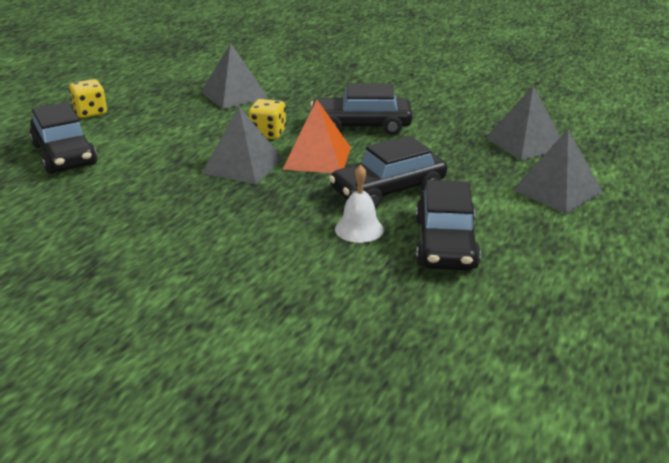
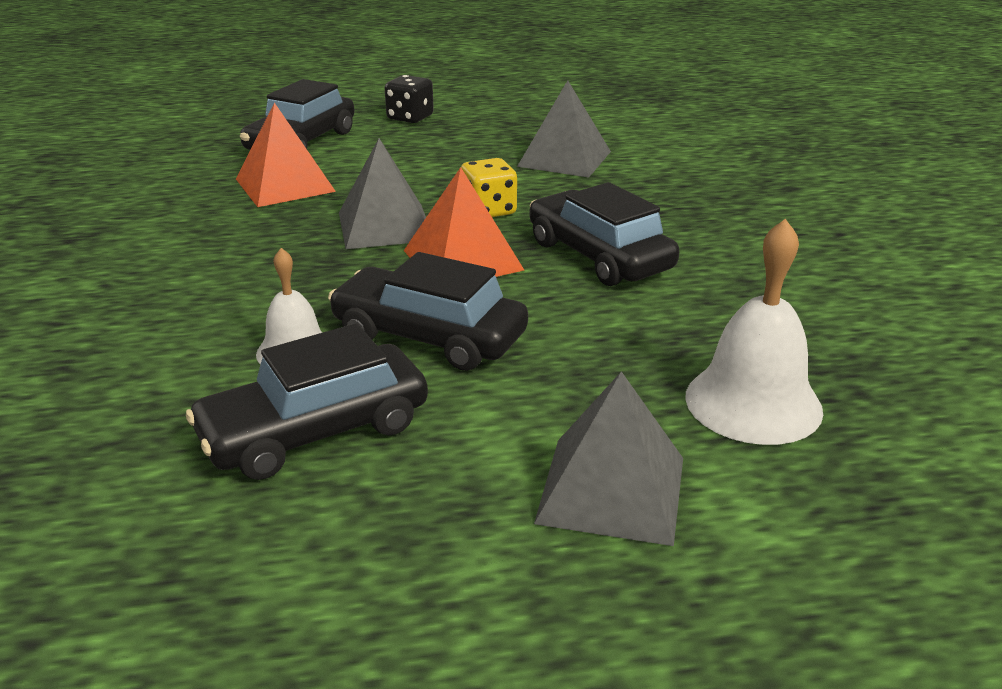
camera: 55 degrees right, 0 degrees up
yellow dice [69,79,107,118] -> black dice [385,75,434,123]
grey pyramid [485,86,560,161] -> white bell [685,219,823,445]
none -> orange pyramid [236,102,336,207]

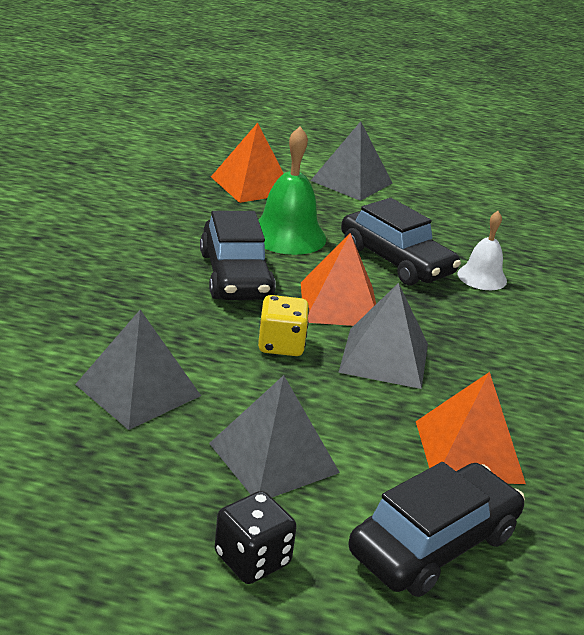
camera: 160 degrees left, 0 degrees up
black car [186,323,428,480] -> none
white bell [685,219,823,445] -> orange pyramid [211,123,284,203]
none -> grey pyramid [209,375,340,497]
none -> green bell [258,126,326,255]

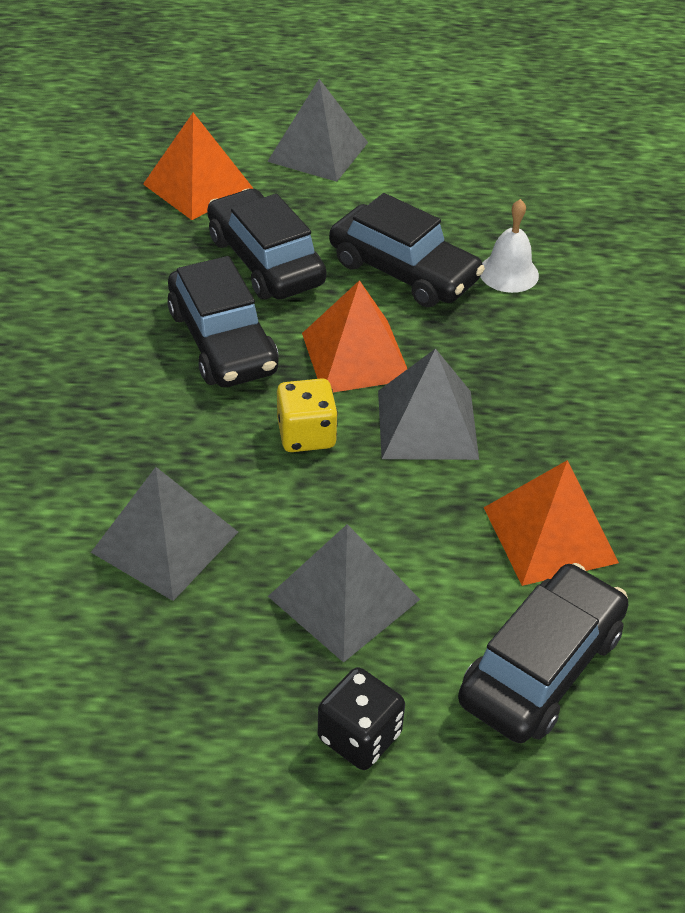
camera: 10 degrees left, 15 degrees up
green bell [258,126,326,255] -> black car [207,188,327,299]

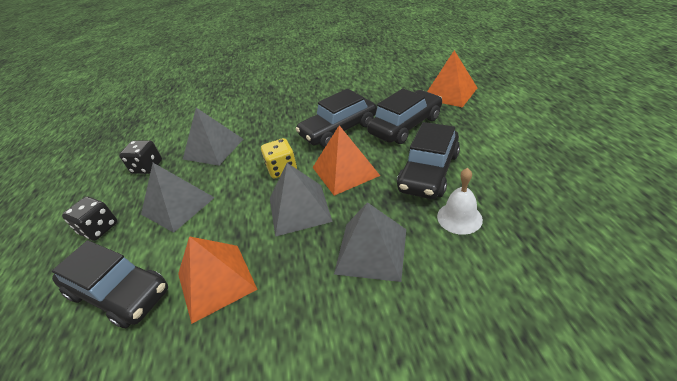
camera: 85 degrees right, 5 degrees down
grey pyramid [267,79,368,182] -> grey pyramid moved to [334,202,406,282]
none -> black dice [119,140,162,174]

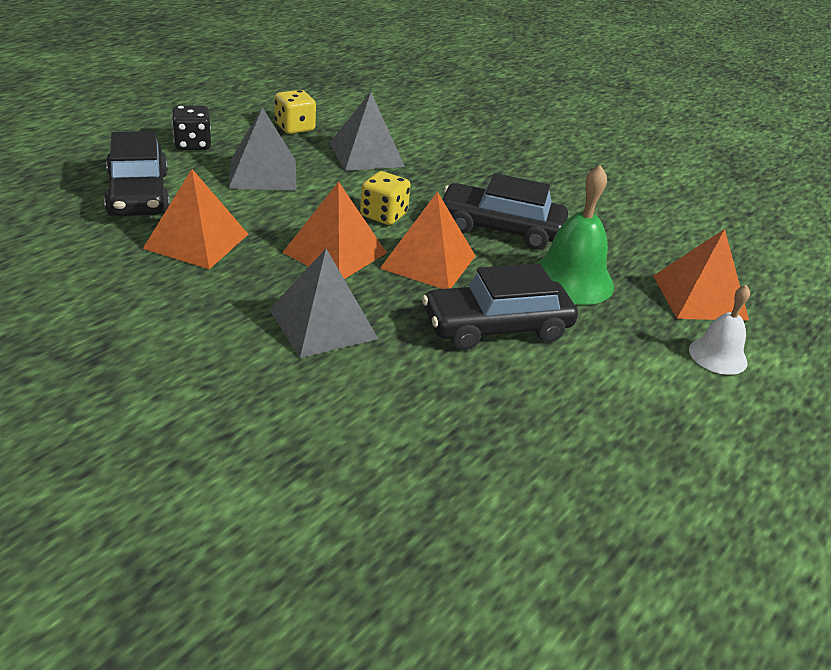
camera: 40 degrees right, 5 degrees down
black dice [119,140,162,174] -> yellow dice [275,90,316,134]
grey pyramid [270,163,333,237] -> orange pyramid [282,181,387,279]
black car [367,88,442,144] -> green bell [536,165,614,305]
white bell [437,168,483,235] -> white bell moved to [689,285,750,375]

